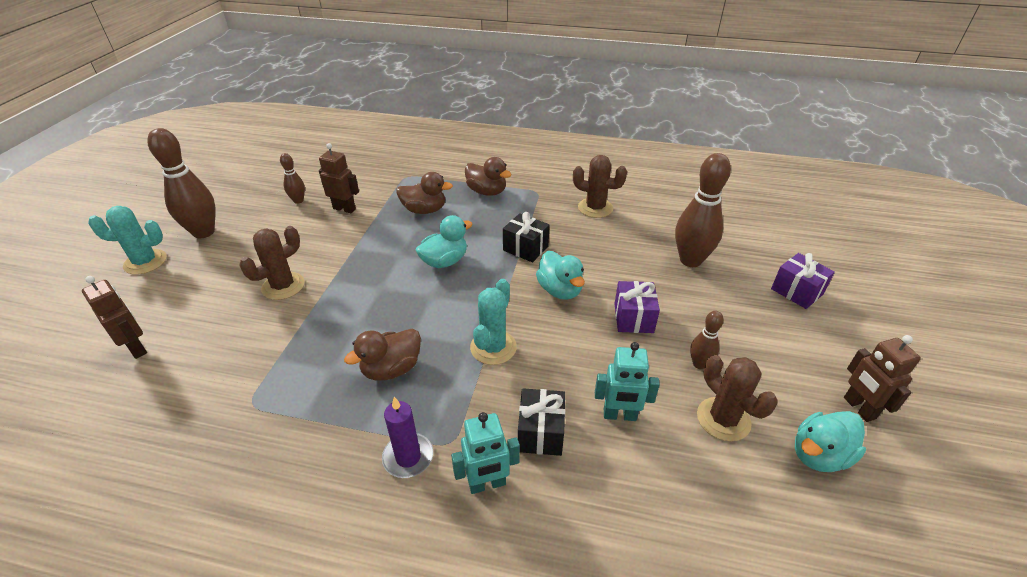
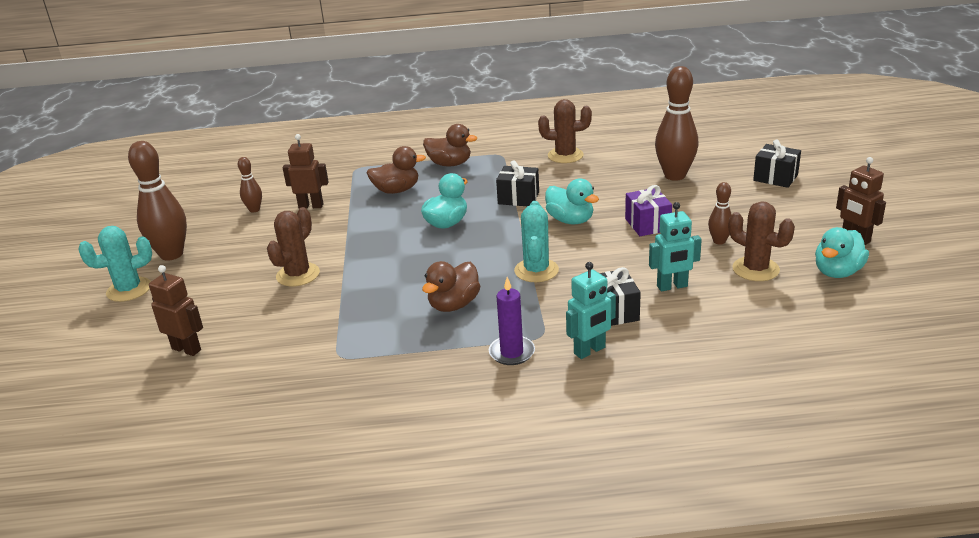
camera: 15 degrees left, 10 degrees down
purple gift [771,253,835,309] -> black gift [753,140,801,188]

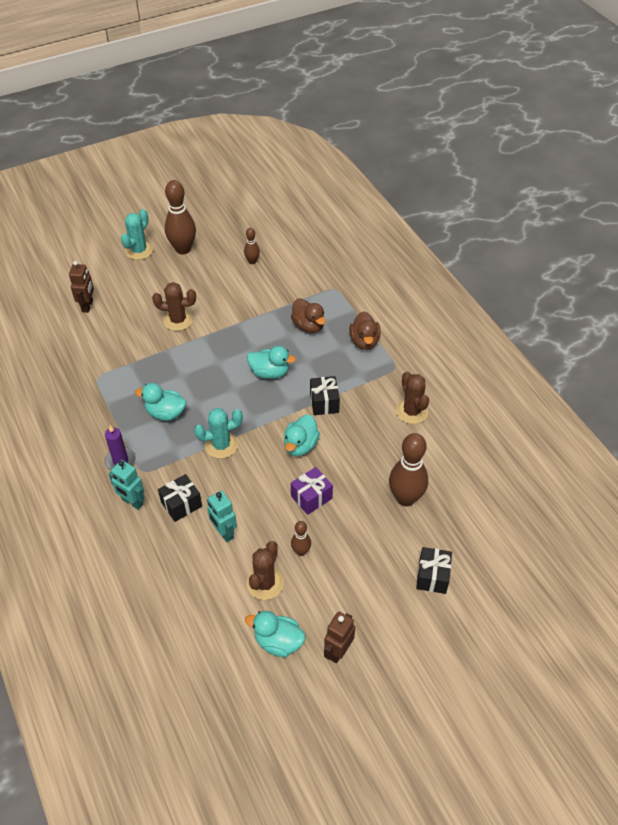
camera: 65 degrees right, 20 degrees up
turquoise cactus [78,226,152,302] -> turquoise cactus turned 75 degrees clockwise [121,209,153,260]
brown robot [283,134,329,209] -> none
brown duck [422,261,480,312] -> turquoise duck [135,383,186,421]

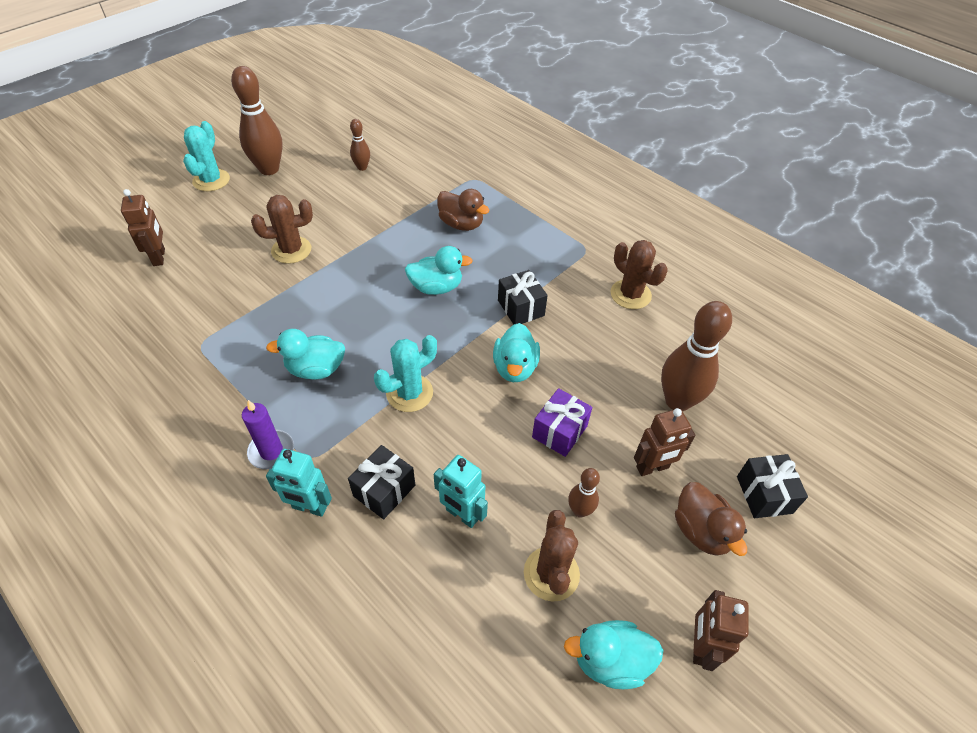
camera: 20 degrees left, 0 degrees up
brown duck [349,311,381,350] -> brown duck moved to [675,482,747,556]
none -> brown robot [634,408,695,476]

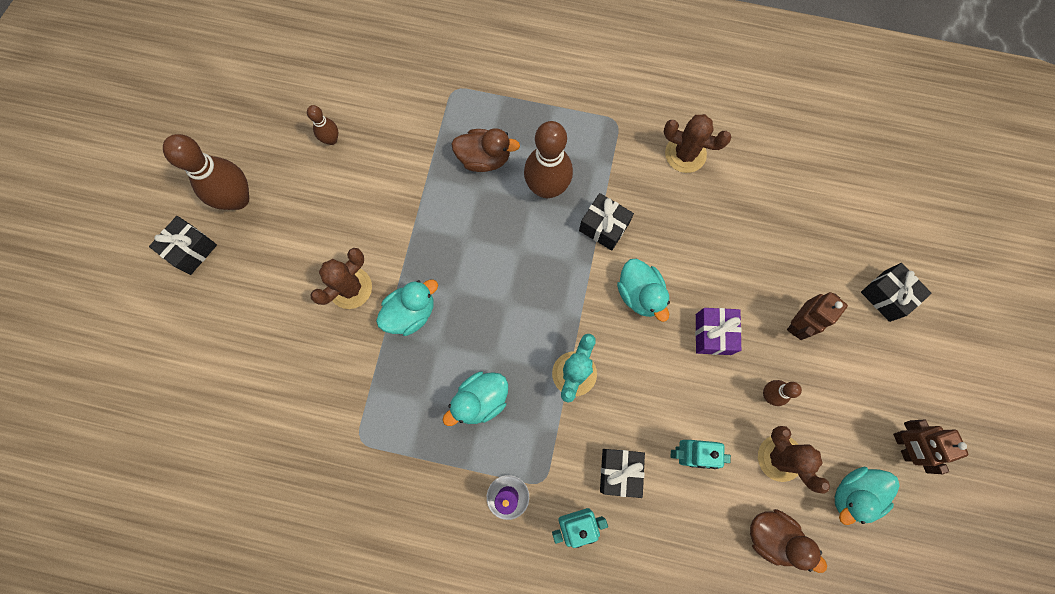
camera: 30 degrees left, 25 degrees up
brown robot [121,189,165,266] -> none
turquoise cactus [183,121,230,191] -> black gift [149,216,217,275]
turquoise duck [405,246,473,295] -> turquoise duck moved to [376,280,438,336]
brown bowling pin [661,301,732,411] -> brown bowling pin moved to [524,121,573,198]
brown duck [675,482,747,556] -> brown duck moved to [750,509,827,573]

